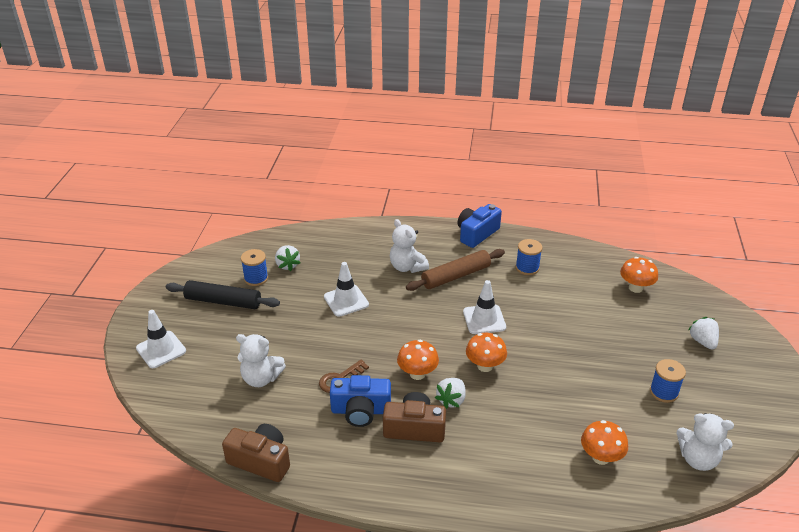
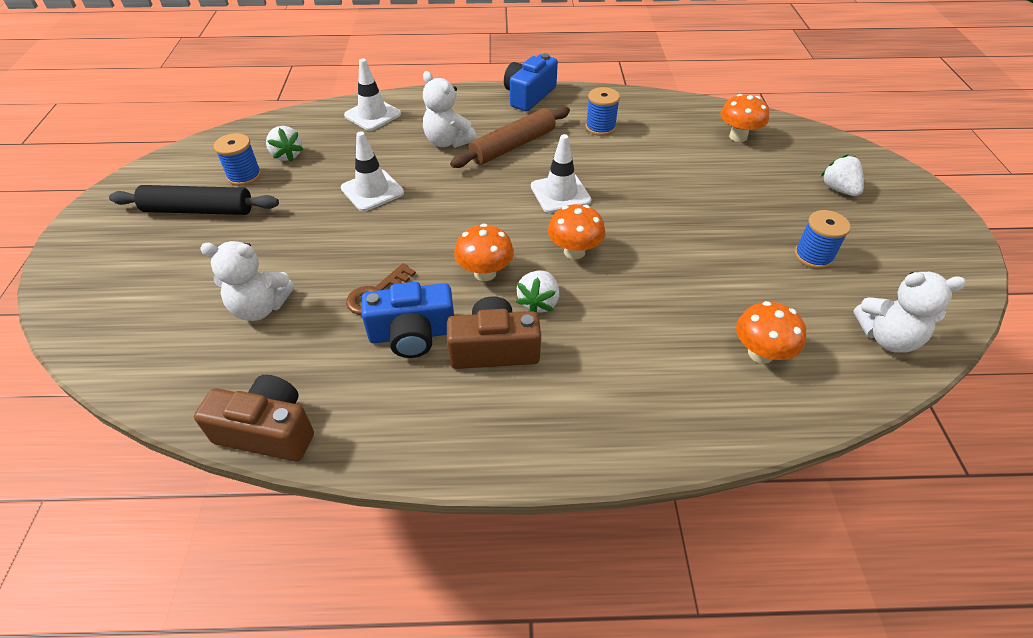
camera: 10 degrees left, 10 degrees up
white traffic cone [136,310,186,368] -> white traffic cone moved to [344,59,401,131]

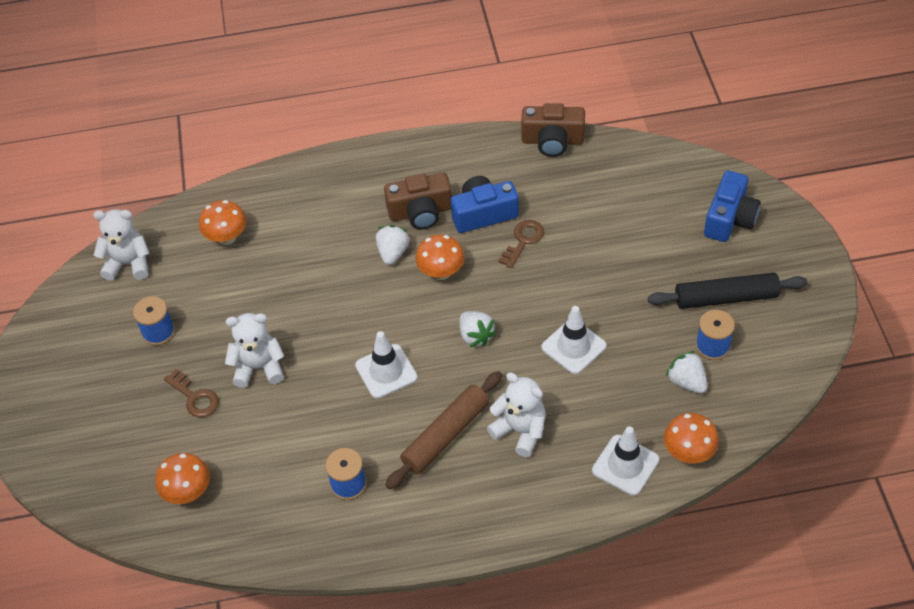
camera: 175 degrees right, 5 degrees up
white teddy bear [200,241,294,321] -> white teddy bear moved to [225,313,284,388]
blue camera [504,53,558,111] -> blue camera moved to [704,171,761,242]
orange mushroom [548,204,605,259] -> orange mushroom moved to [664,413,719,464]
white strawberry [821,154,864,196] -> white strawberry moved to [460,311,497,347]
none -> brown key [164,369,219,418]

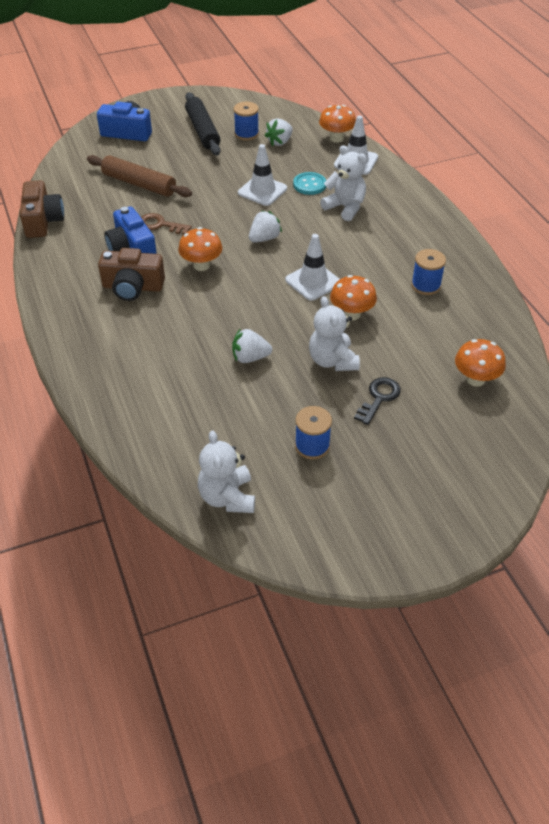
camera: 105 degrees left, 5 degrees down
brown key [164,369,219,418] -> black key [354,377,401,425]
orange mushroom [199,200,247,245] -> orange mushroom moved to [330,275,377,321]
white strawberry [376,225,409,265] -> white strawberry moved to [232,328,272,363]
brown camera [384,173,452,229] -> brown camera turned 120 degrees clockwise [98,248,165,301]
brown rolling pin [386,371,502,489] -> brown rolling pin moved to [87,155,192,197]
white teddy bear [487,372,546,457] -> white teddy bear turned 105 degrees clockwise [320,145,367,221]
none -> turquoise button [293,172,326,195]

